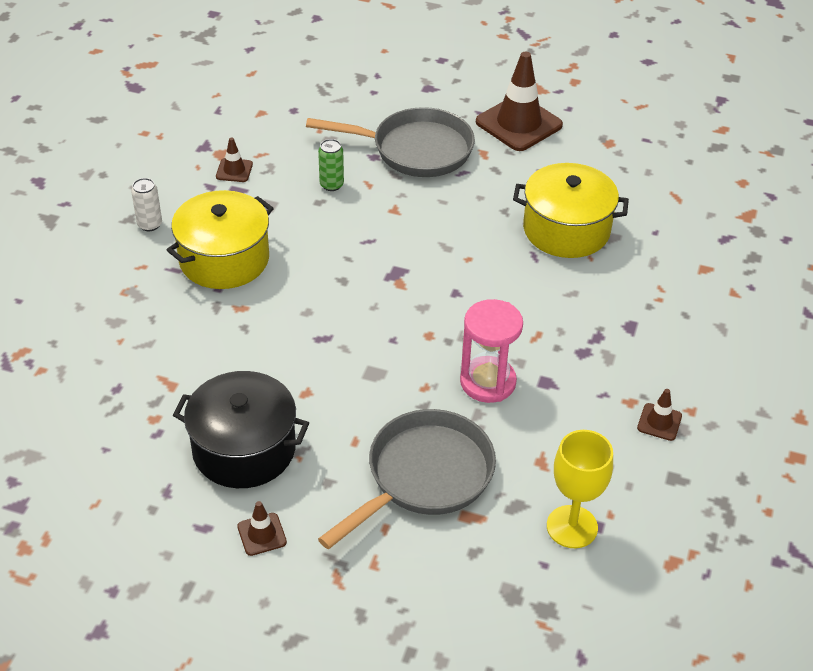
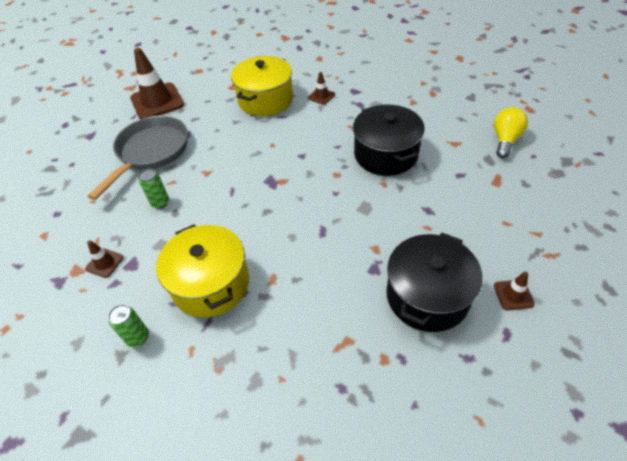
camera: 70 degrees left, 5 degrees up
white can [131,178,162,231] -> green can [108,304,149,347]
grey pan [318,409,496,549] -> none
pink hourglass [460,299,523,403] -> black pot [353,105,425,176]
yellow goblet [547,430,613,548] -> yellow light bulb [494,107,528,158]
brown traffic cone [637,389,682,441] -> brown traffic cone moved to [308,72,335,105]

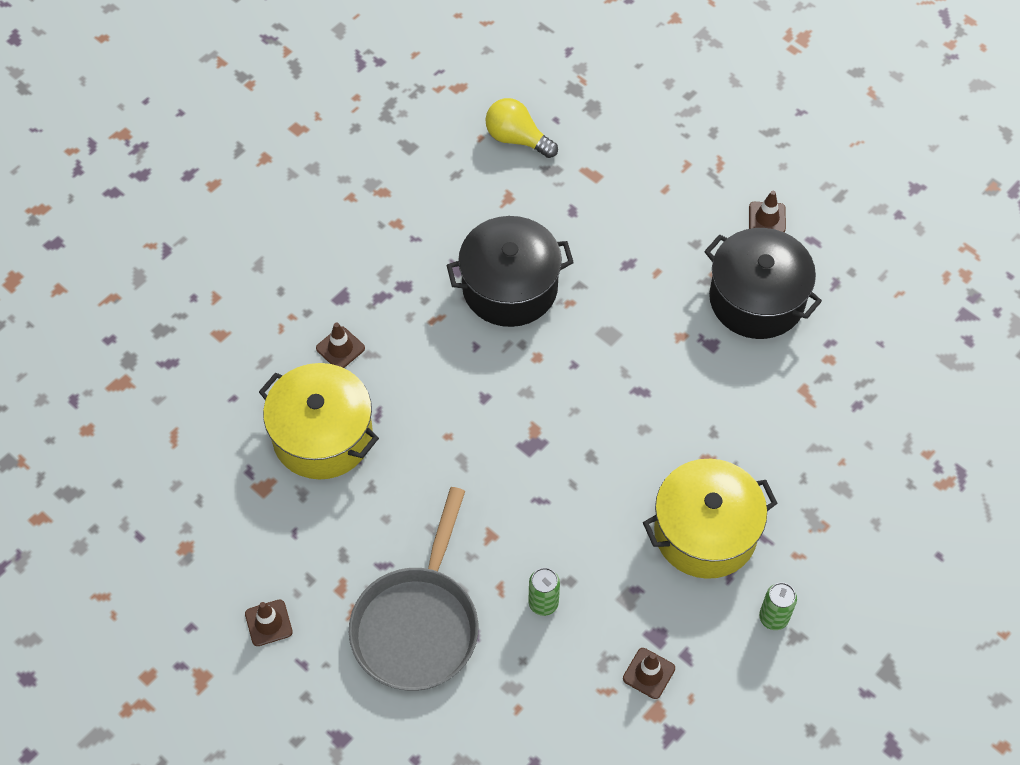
camera: 85 degrees left, 10 degrees up
grey pan [88,116,188,200] -> grey pan turned 105 degrees counterclockwise [349,487,478,691]
brown traffic cone [130,48,184,119] -> brown traffic cone [245,600,293,646], size x0.46

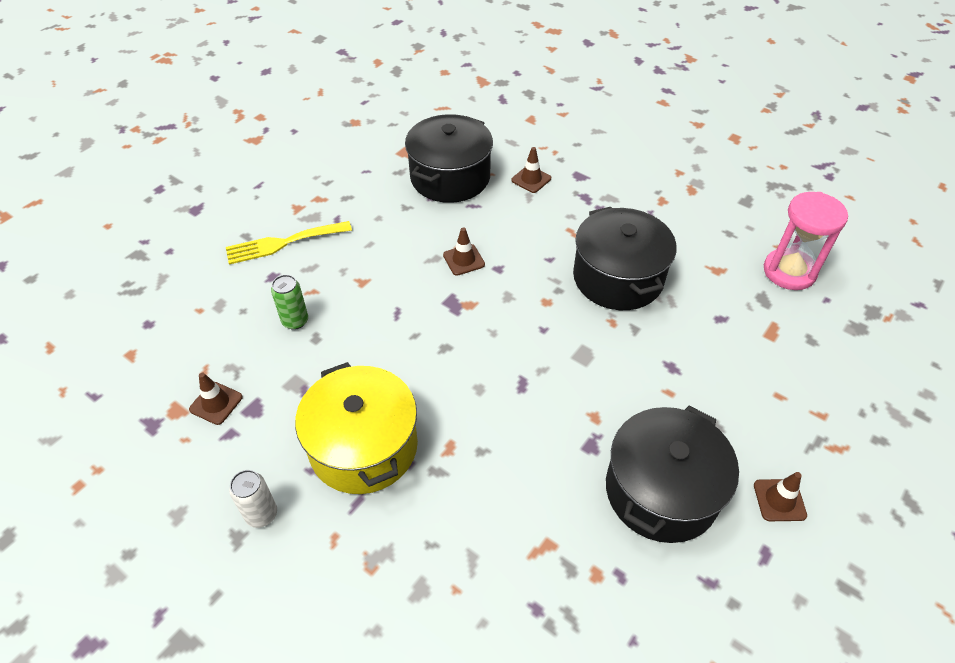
camera: 85 degrees right, 10 degrees down
brown traffic cone [245,600,293,646] -> brown traffic cone moved to [443,227,485,275]
yellow pot [259,363,379,480] -> black pot [405,114,493,203]
grey pan [349,487,478,691] -> yellow fork [226,221,352,265]
yellow light bulb [485,98,558,158] -> pink hourglass [764,192,848,290]
green can [759,582,797,630] -> white can [229,470,277,528]

